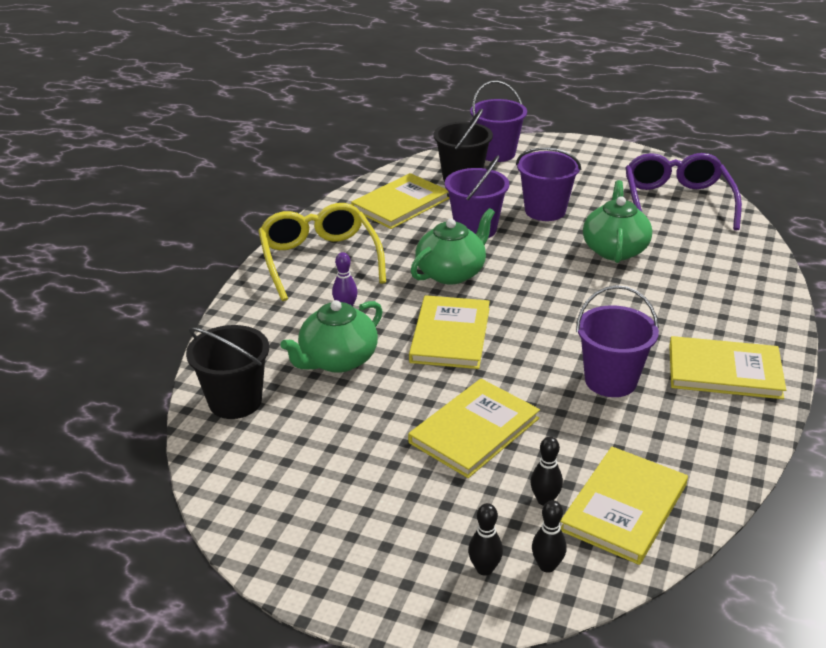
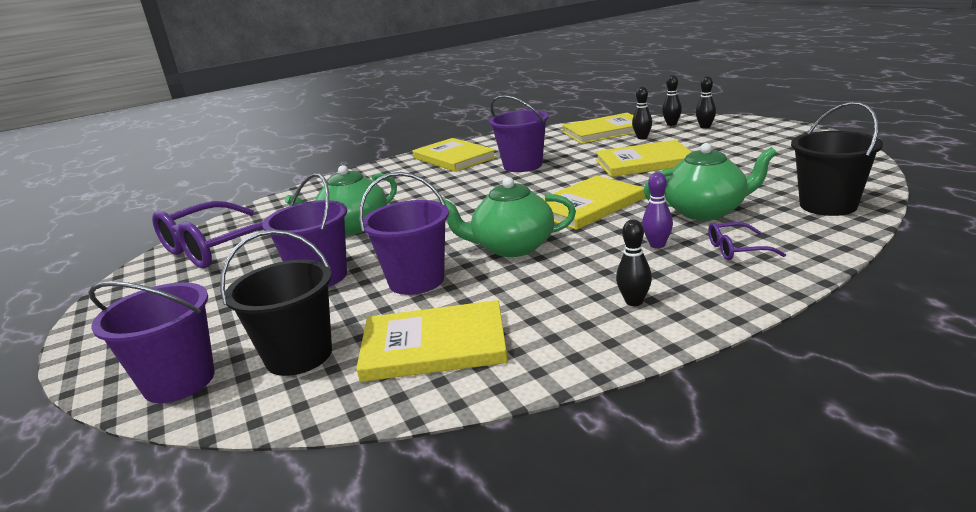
camera: 135 degrees left, 10 degrees down
yellow glasses [258,203,386,301] -> black bowling pin [616,219,652,306]
none -> purple glasses [708,222,786,260]

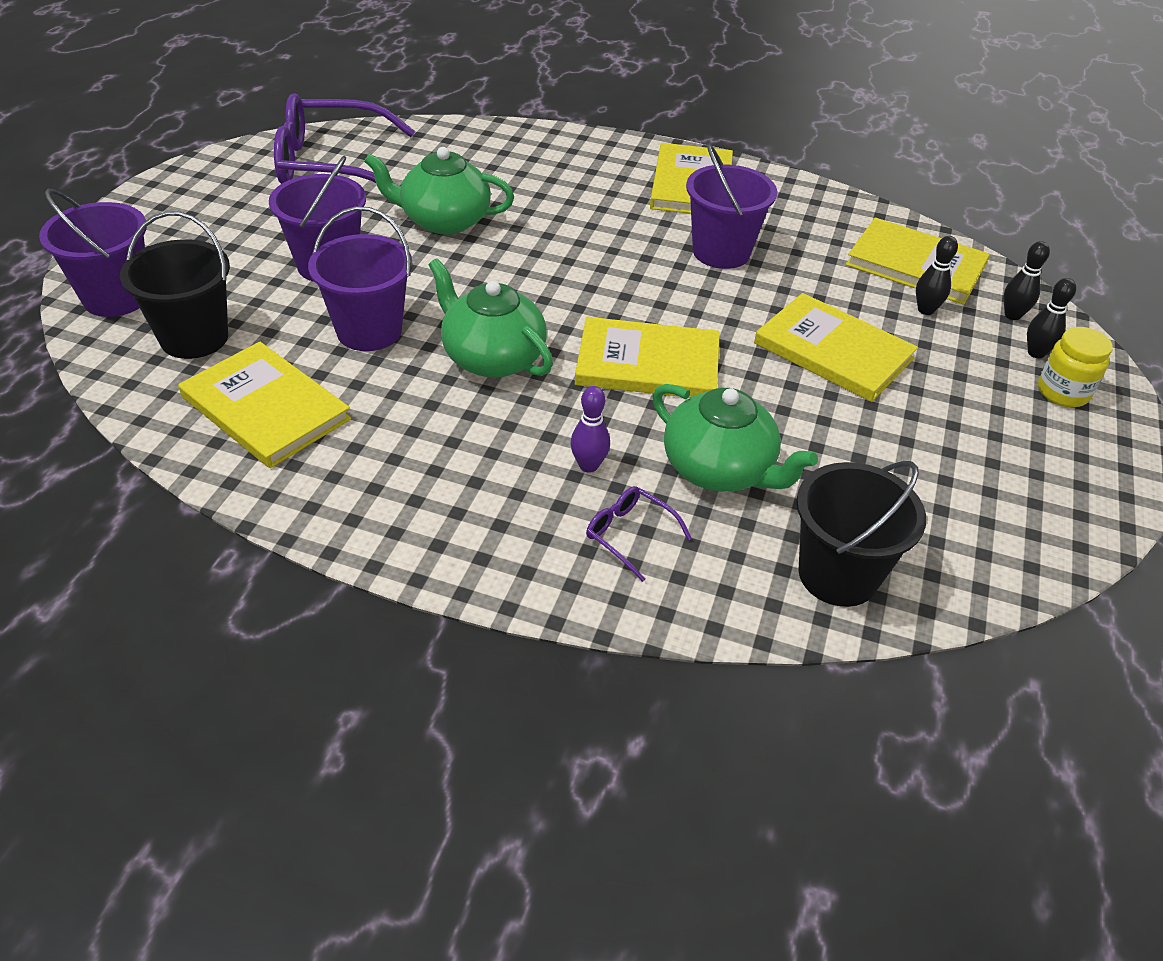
camera: 40 degrees right, 20 degrees up
black bowling pin [616,219,652,306] -> none
none -> yellow jar [1038,327,1113,407]

